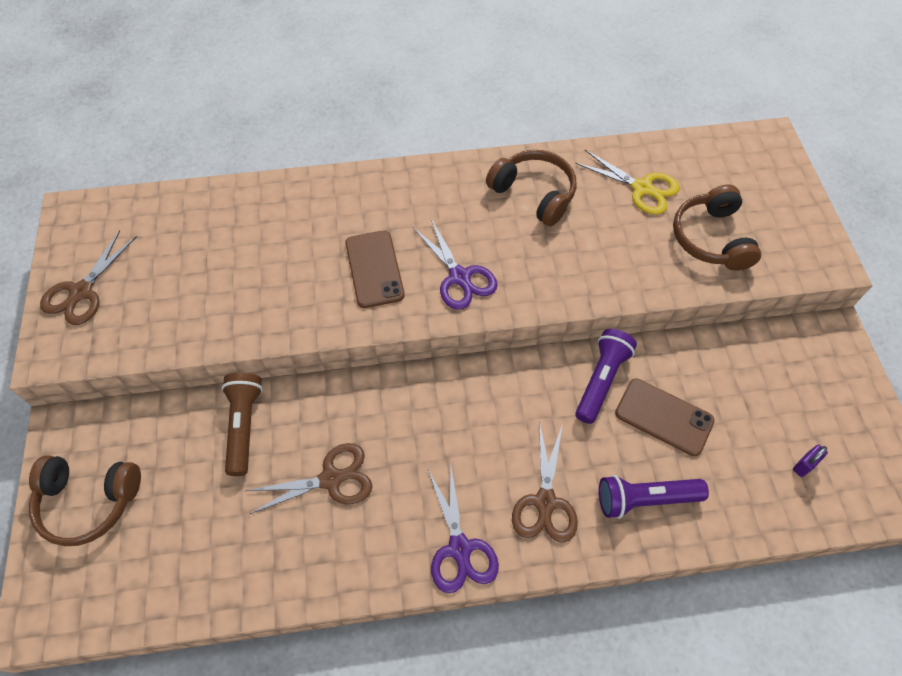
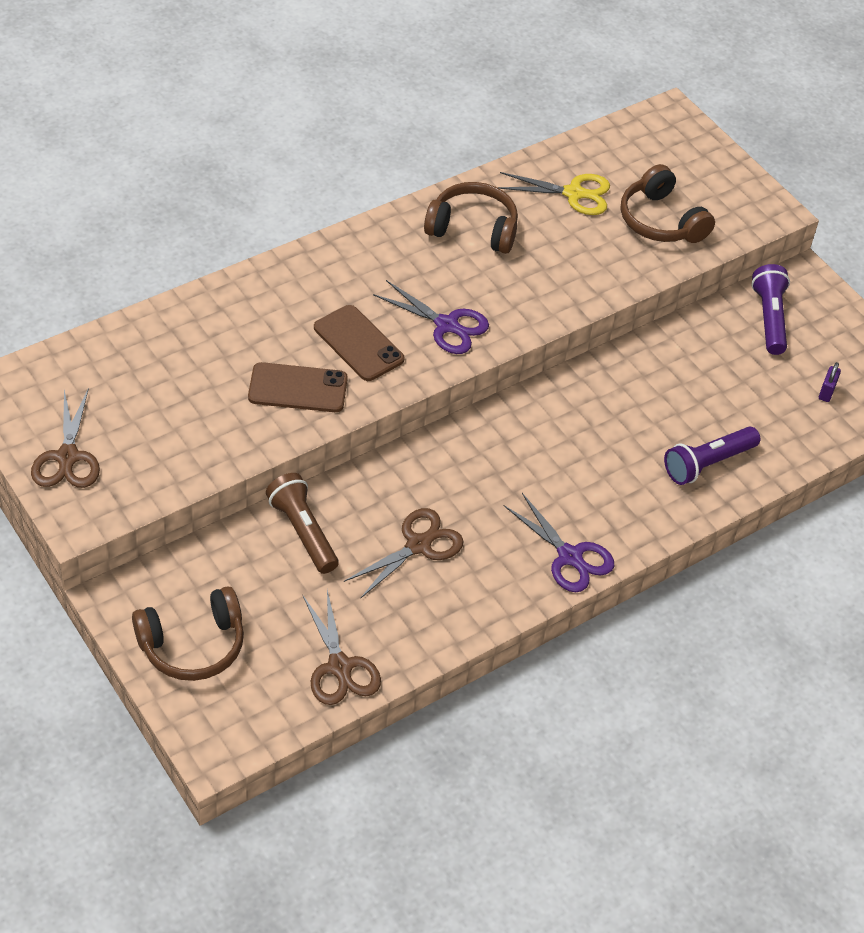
camera: 30 degrees left, 10 degrees down
brown scissors [512,421,578,543] -> brown scissors moved to [302,590,381,705]
purple flashlight [575,329,637,424] -> purple flashlight moved to [751,264,790,355]
brown phone [615,379,715,456] -> brown phone moved to [248,362,348,412]

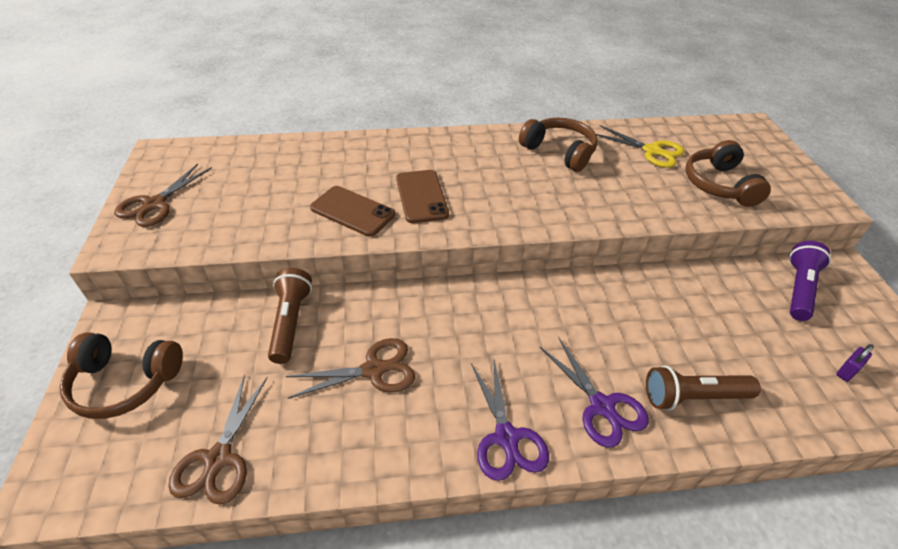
camera: 30 degrees right, 5 degrees down
purple scissors [373,280,489,354] -> purple scissors moved to [540,337,649,448]
purple flashlight [664,427,760,485] -> brown flashlight [646,366,761,410]

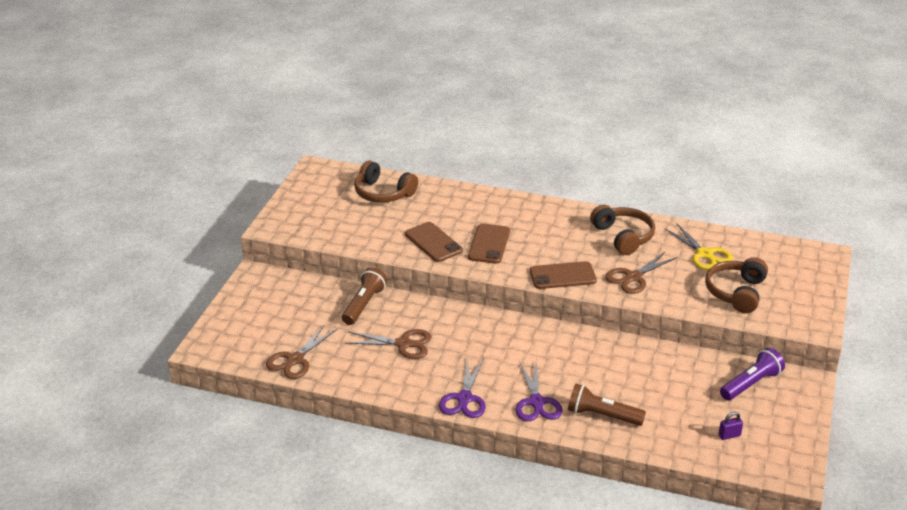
camera: 25 degrees right, 10 degrees down
brown headphones [60,332,183,419] -> brown headphones moved to [354,160,418,203]
brown scissors [114,164,212,227] -> brown scissors moved to [605,251,677,294]
none -> brown phone [530,261,597,289]

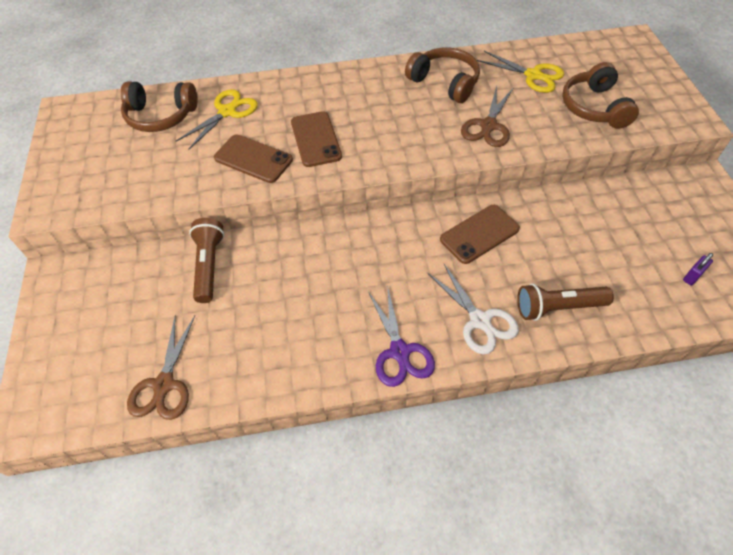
camera: 25 degrees left, 20 degrees up
brown scissors [345,329,432,359] -> none
purple scissors [515,363,562,421] -> white scissors [427,264,519,354]
brown phone [530,261,597,289] -> brown phone moved to [440,205,520,264]
purple flashlight [720,348,785,400] -> none
none -> yellow scissors [176,89,258,149]

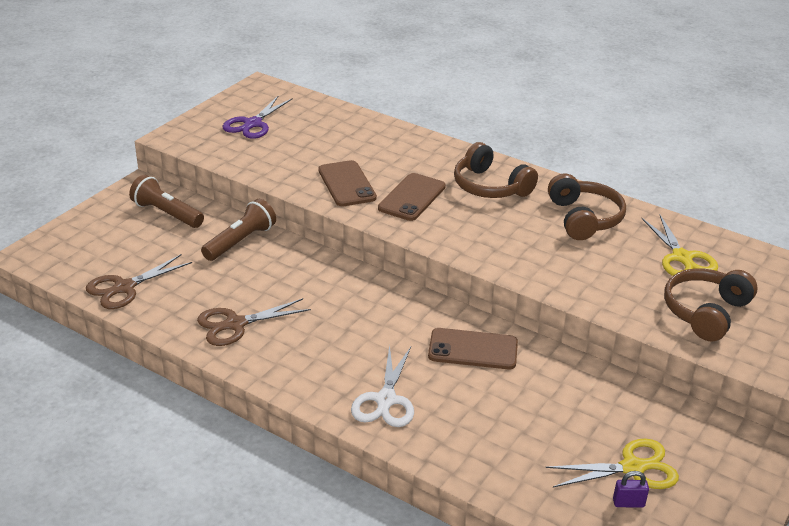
camera: 40 degrees right, 20 degrees down
brown headphones [121,81,198,132] -> brown headphones moved to [454,142,538,198]
yellow scissors [176,89,258,149] -> yellow scissors moved to [545,439,679,489]
purple scissors [368,289,435,387] -> purple scissors moved to [222,96,293,139]
brown scissors [461,86,513,147] -> brown scissors moved to [197,298,311,346]
brown flashlight [517,284,614,321] -> brown flashlight moved to [129,175,204,228]

